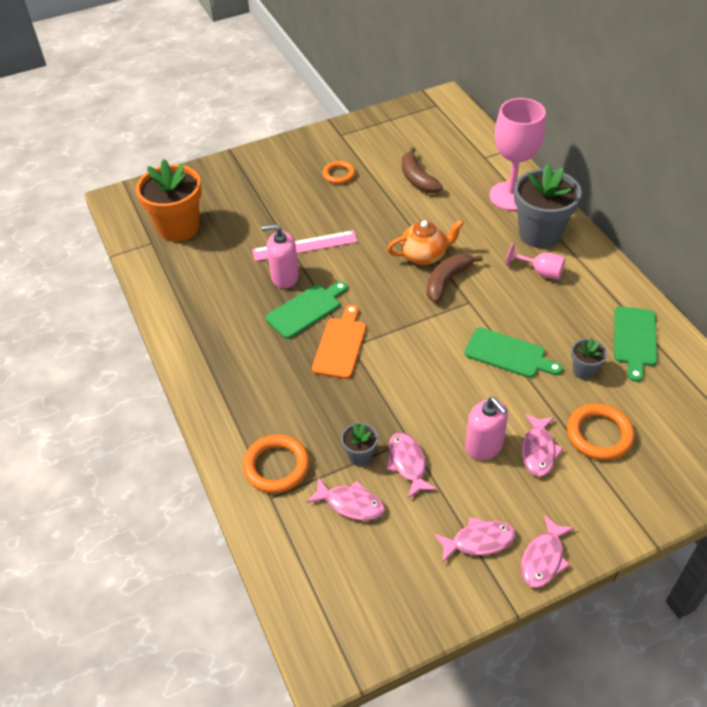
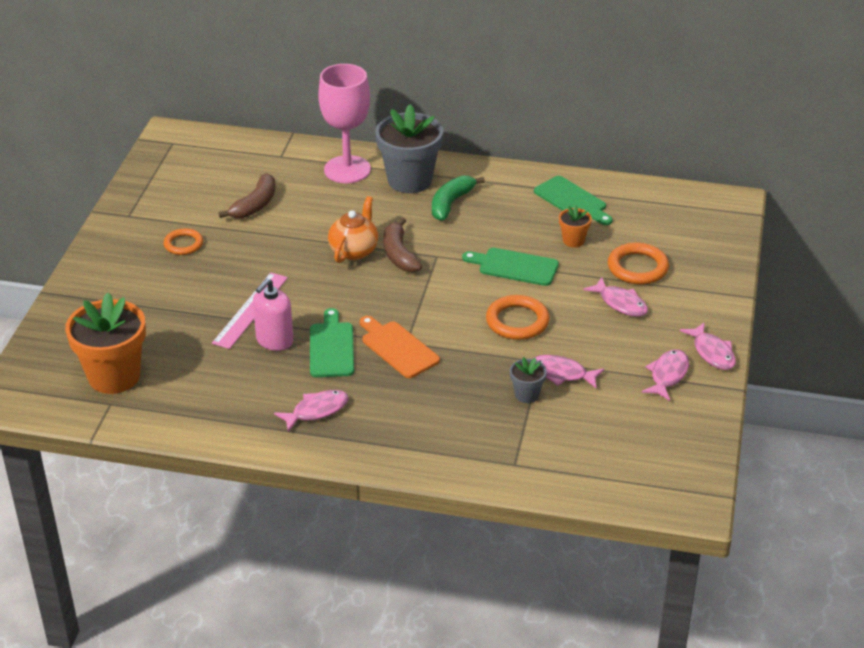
camera: 55 degrees left, 10 degrees down
orange ring [243,435,310,493] -> orange ring moved to [486,295,550,340]
pink fish [306,477,385,521] -> pink fish moved to [274,390,349,432]
brown banana [402,147,443,193] -> brown banana turned 75 degrees counterclockwise [219,173,275,219]
green cutting board [464,327,563,378] -> green cutting board turned 135 degrees counterclockwise [462,248,559,286]
pink soap dispenser [465,397,508,460] -> none
pink goblet [506,243,565,280] -> green banana [432,176,485,221]
grey flower pot [571,338,607,380] -> orange flower pot [559,205,592,247]

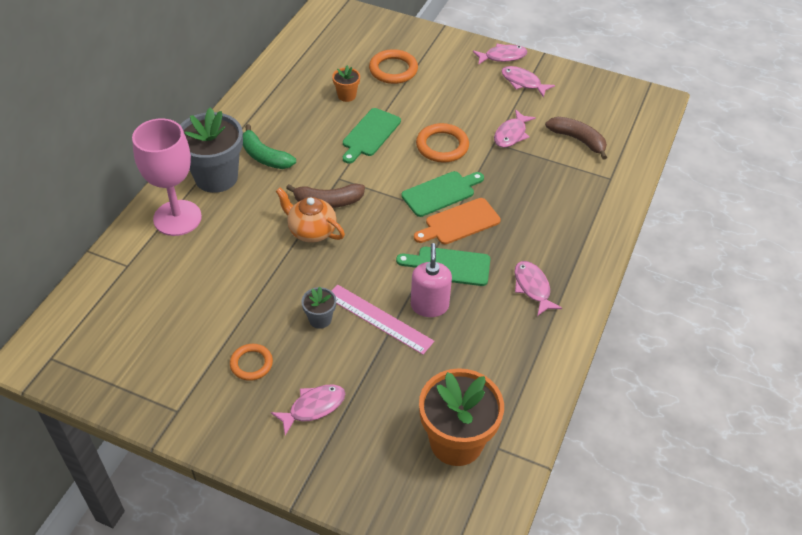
camera: 80 degrees left, 10 degrees up
brown banana [219,173,275,219] -> brown banana moved to [545,117,607,160]
pink soap dispenser [253,279,293,351] -> pink soap dispenser turned 135 degrees counterclockwise [411,243,452,317]
grey flower pot [510,357,547,403] -> grey flower pot moved to [301,287,336,329]
green cutting board [534,176,613,225] -> green cutting board moved to [401,171,484,217]
pink fish [583,277,648,317] -> pink fish moved to [271,384,345,435]

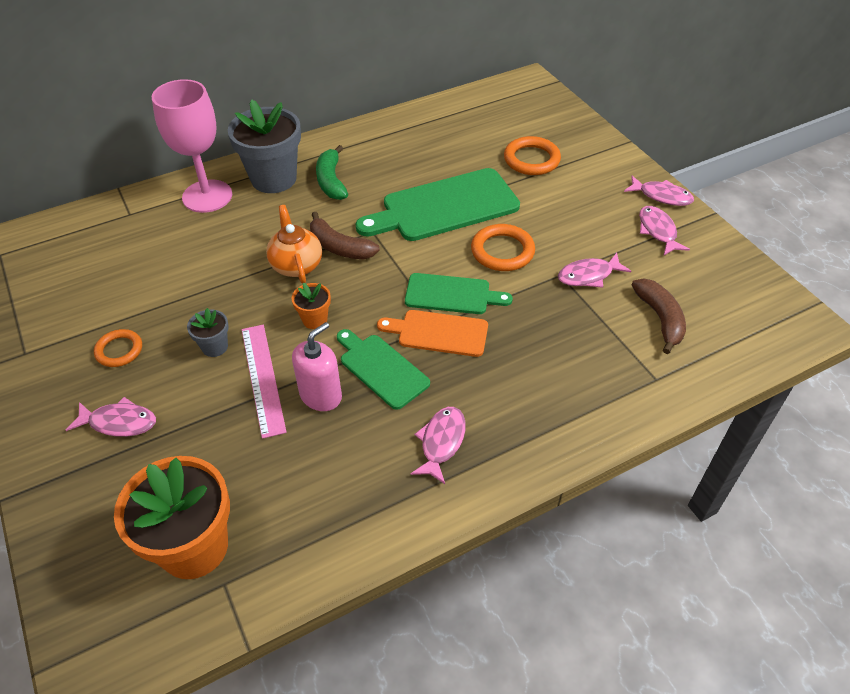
camera: 40 degrees right, 0 degrees up
orange flower pot [332,65,360,102] -> orange flower pot moved to [292,283,331,329]
green cutting board [343,108,401,164] -> green cutting board [356,168,520,241], size x1.72

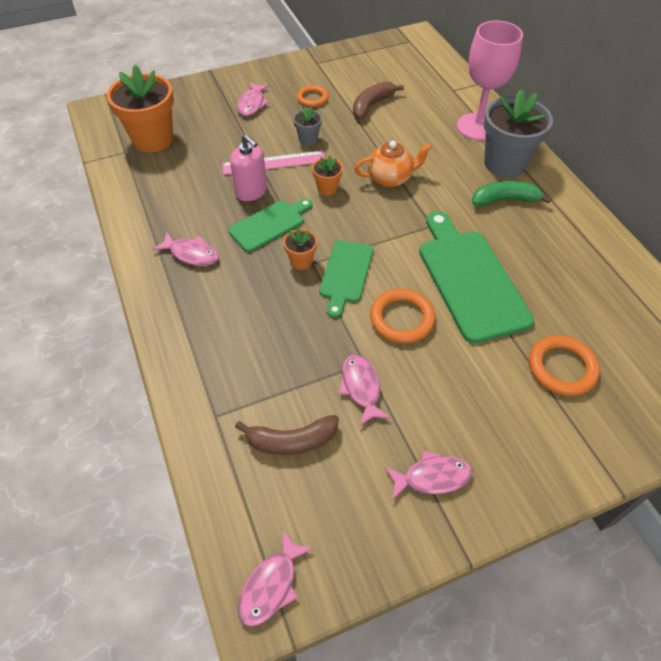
camera: 95 degrees right, 5 degrees up
brown banana [310,212,380,259] -> brown banana moved to [353,81,404,119]
orange cutting board [377,310,488,357] -> orange flower pot [283,228,317,270]
pink fish [624,176,694,206] -> pink fish moved to [238,530,314,626]

